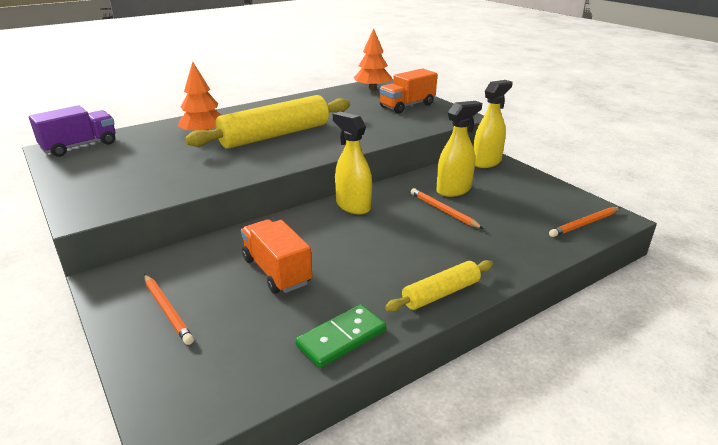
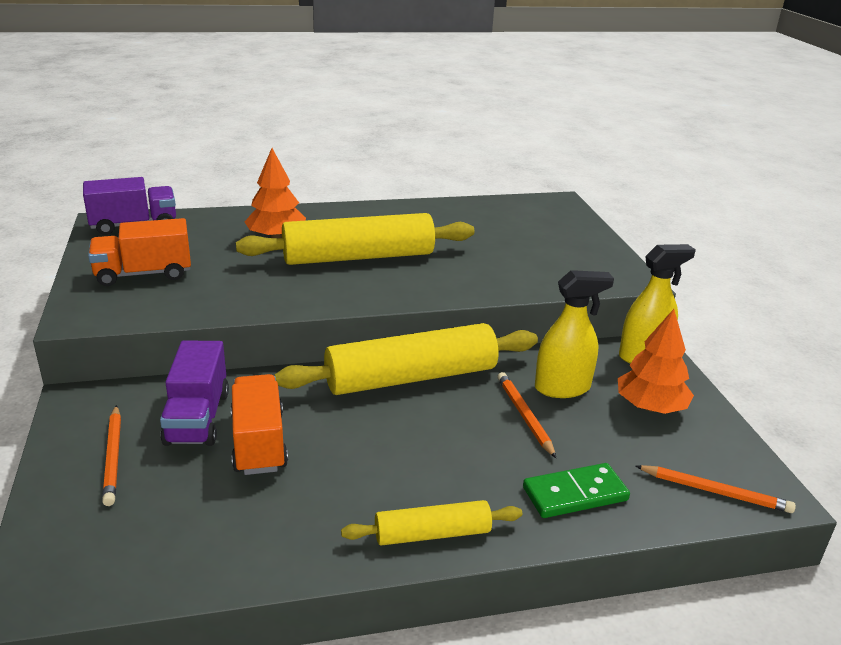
camera: 20 degrees right, 0 degrees up
green domino [295,304,386,368] -> green domino moved to [523,463,630,518]
yellow spray bottle [333,112,372,214] -> yellow rolling pin [274,323,538,395]
orange tree [354,28,392,90] -> orange tree moved to [618,309,694,414]
orange truck [379,68,437,114] -> orange truck moved to [88,218,191,286]
orange pencil [549,207,620,237] -> orange pencil turned 150 degrees counterclockwise [635,465,796,513]
none -> purple truck [160,340,229,446]

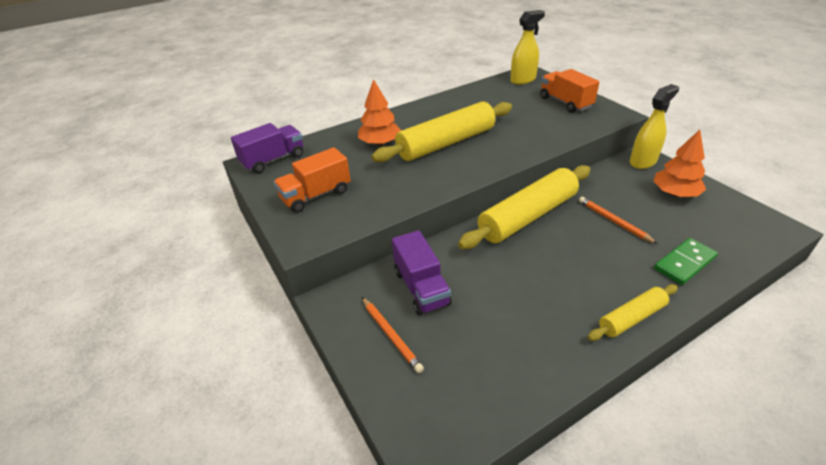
camera: 15 degrees left, 10 degrees up
orange truck [231,374,288,475] -> orange truck moved to [540,69,599,113]
yellow spray bottle [535,270,614,398] -> yellow spray bottle moved to [510,10,545,85]
orange pencil [635,465,796,513] -> none

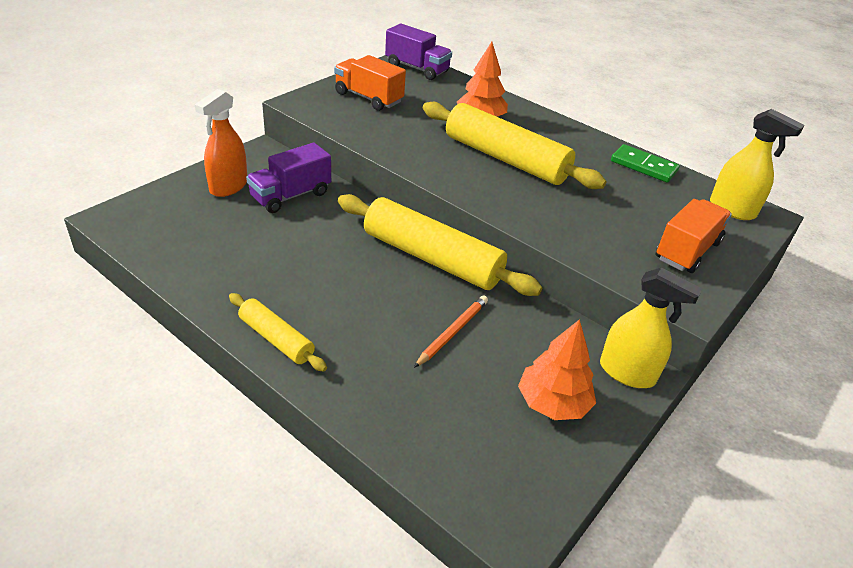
camera: 65 degrees right, 0 degrees up
orange pencil [362,297,424,373] -> orange spray bottle [195,89,247,197]
green domino [654,238,718,285] -> green domino moved to [611,144,680,183]

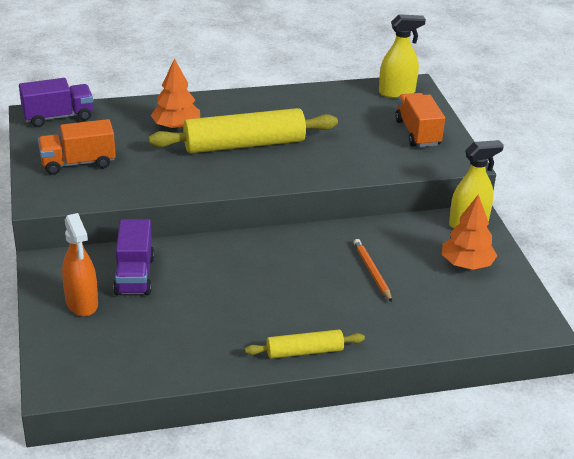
camera: 50 degrees left, 5 degrees down
yellow rolling pin [338,194,542,296] -> none
green domino [611,144,680,183] -> none

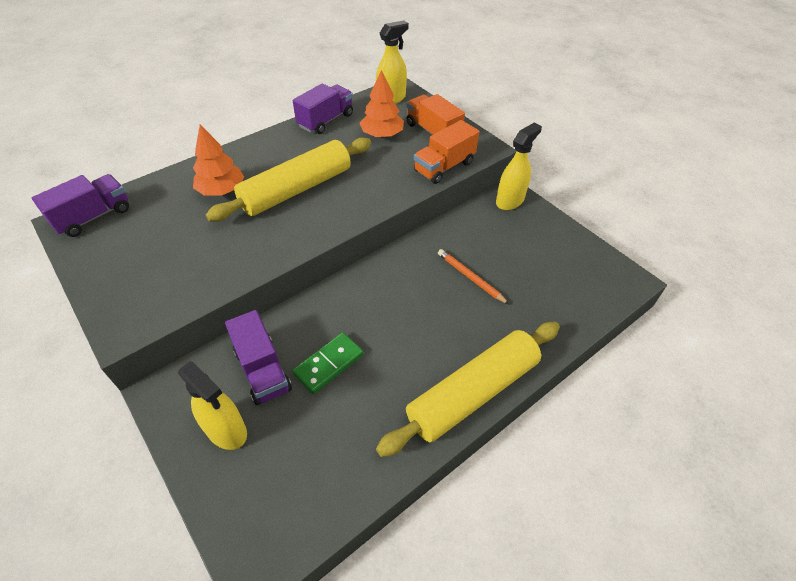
camera: 25 degrees left, 15 degrees up
orange truck [38,119,116,175] -> orange truck moved to [414,120,479,184]
orange spray bottle [62,213,98,316] -> yellow spray bottle [178,361,247,450]
yellow rolling pin [245,329,365,359] -> yellow rolling pin [376,322,560,457], size x1.91
orange tree [442,194,497,270] -> orange tree moved to [360,70,404,138]
none -> green domino [292,332,363,394]
none -> purple truck [293,83,353,134]

